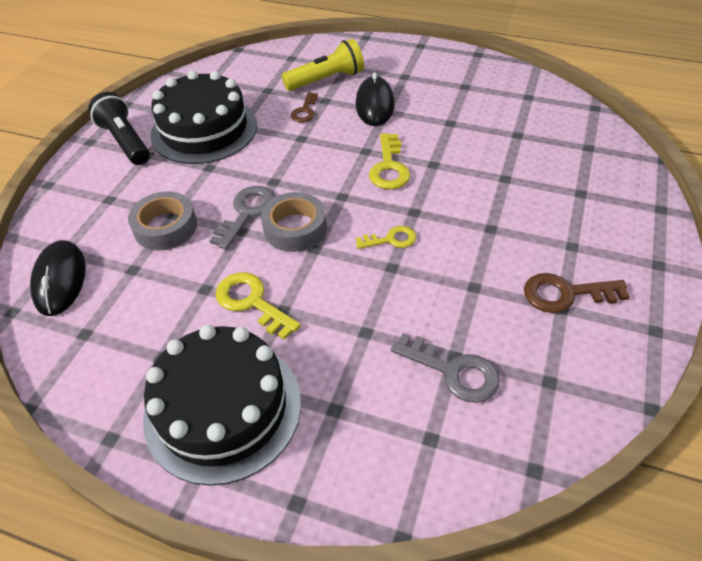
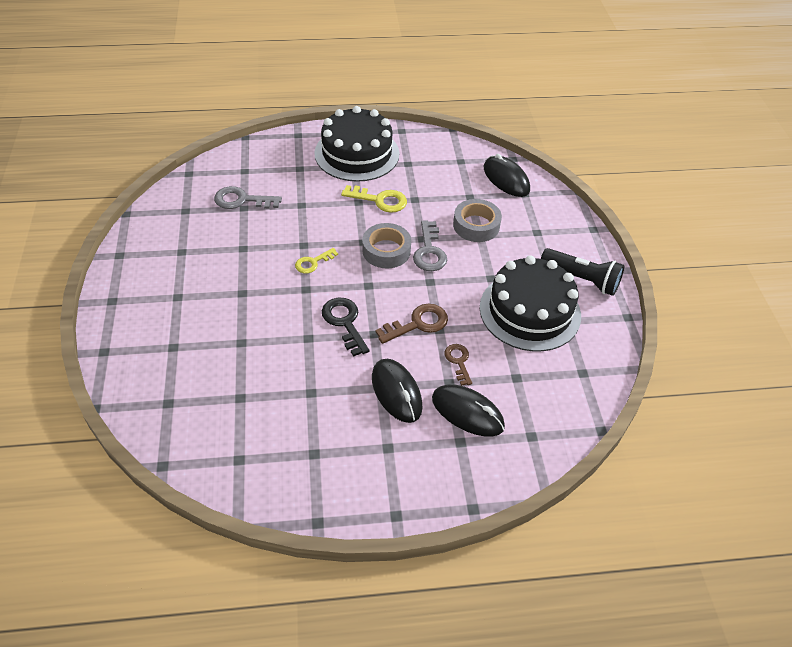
camera: 150 degrees right, 0 degrees up
yellow flashlight [282,39,364,91] -> black mouse [432,384,505,436]
yellow key [369,133,411,190] -> black key [322,298,369,357]
brown key [524,273,630,313] -> brown key moved to [375,304,448,344]

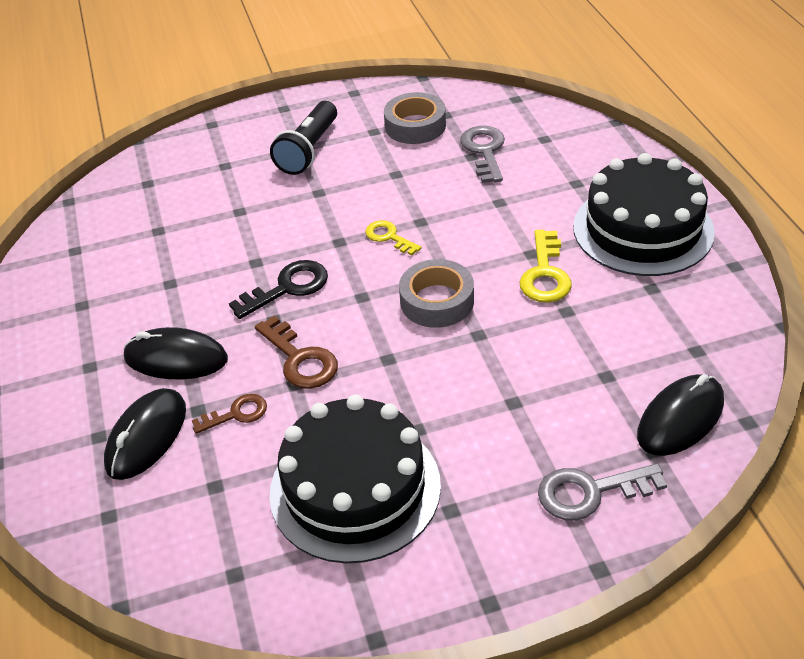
camera: 85 degrees right, 5 degrees down
black mouse [372,359,423,423] -> black mouse turned 45 degrees clockwise [123,327,228,380]
grey key [413,220,447,271] -> grey key moved to [538,463,667,521]
grey tape [453,199,502,242] -> grey tape moved to [384,92,446,144]
black flashlight [541,248,624,296] -> black flashlight moved to [270,101,337,175]

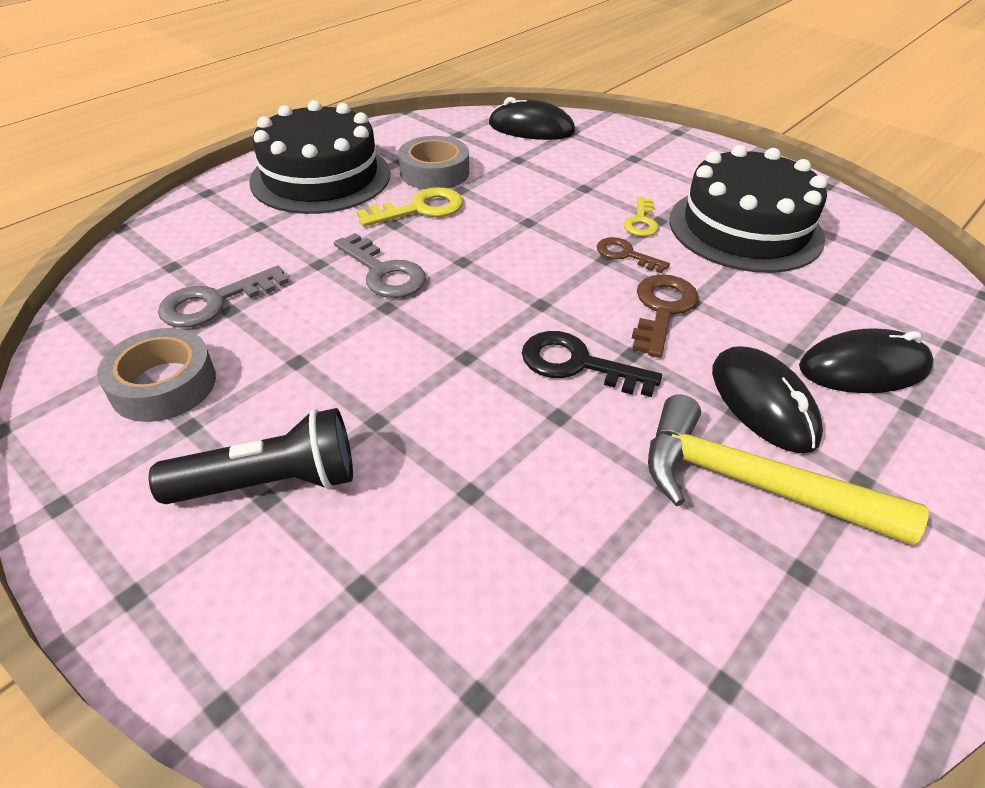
camera: 125 degrees left, 0 degrees up
brown key [192,394,267,434] -> brown key moved to [597,237,670,273]
yellow key [365,220,422,256] -> yellow key moved to [624,197,659,236]
grey tape [399,259,474,328] -> grey tape moved to [398,136,469,189]
grey key [538,463,667,521] -> grey key moved to [334,233,426,298]
none -> yellow hammer [648,395,929,546]

